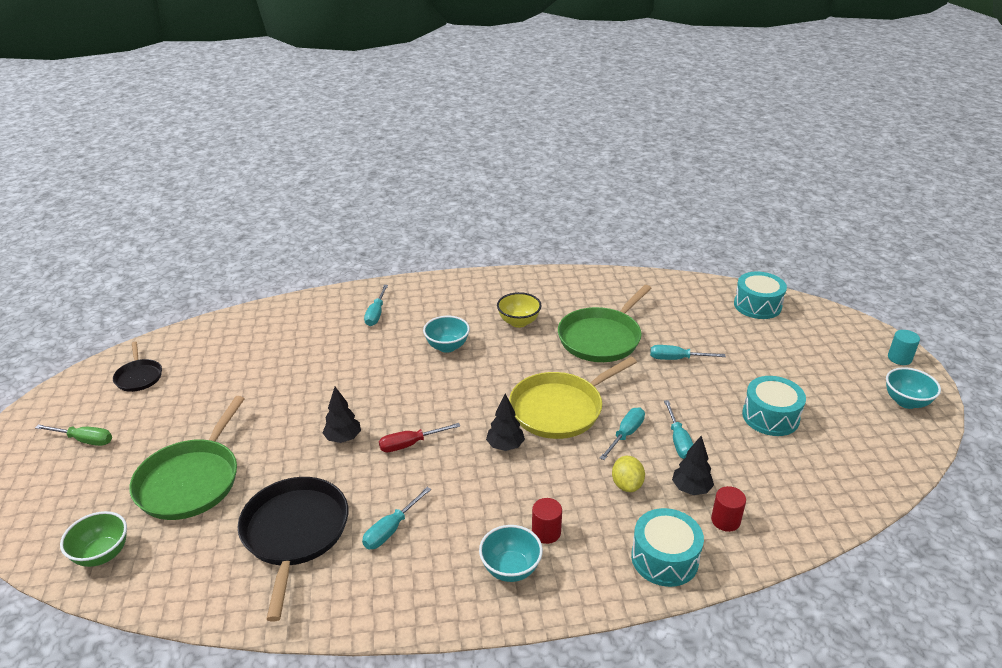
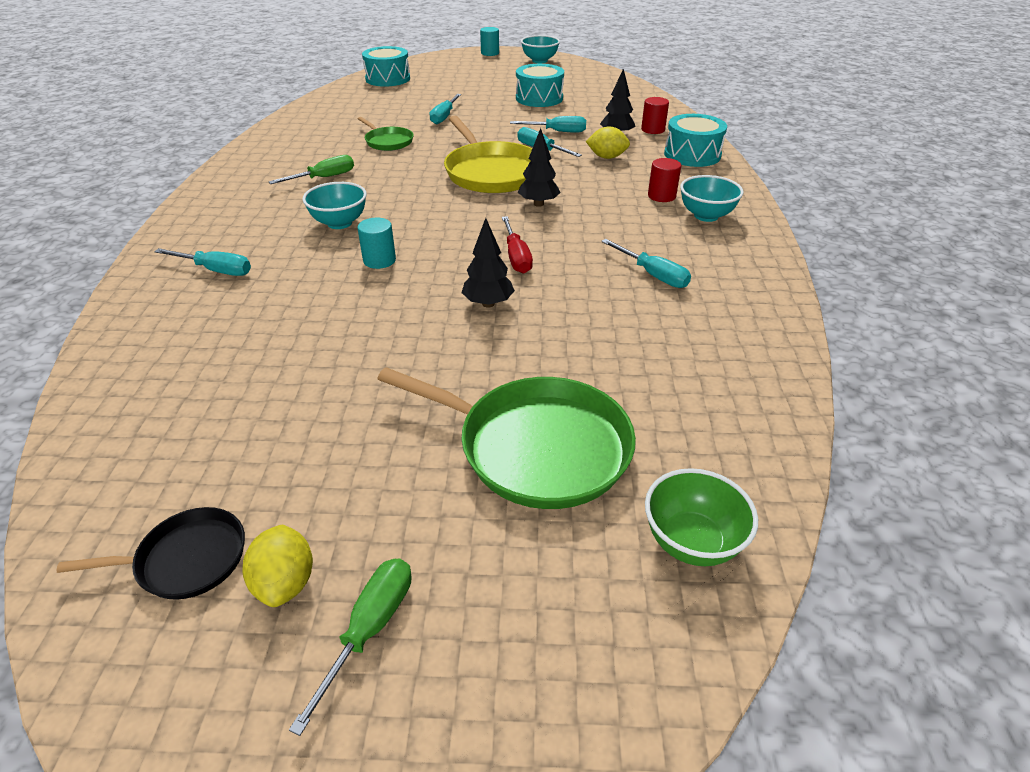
camera: 80 degrees left, 5 degrees up
black pan [238,477,348,622] -> none
yellow bowl [497,292,542,328] -> green screwdriver [269,155,354,184]
green pan [558,285,652,362] -> green pan [358,117,413,151], size x0.53
none -> yellow lemon [242,524,313,607]
none -> turquoise cylinder [358,217,396,269]

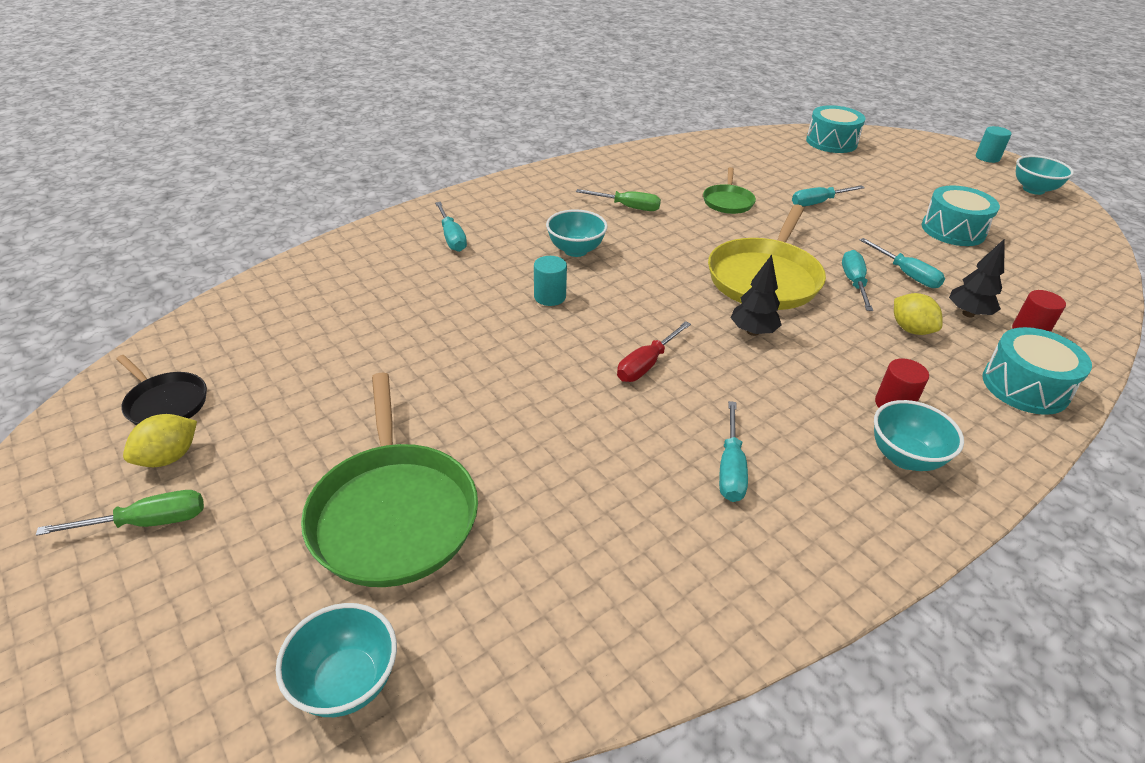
camera: 50 degrees right, 0 degrees up
black tree [462,218,515,308] -> none
green bowl [645,468,758,566] -> turquoise bowl [276,603,397,717]

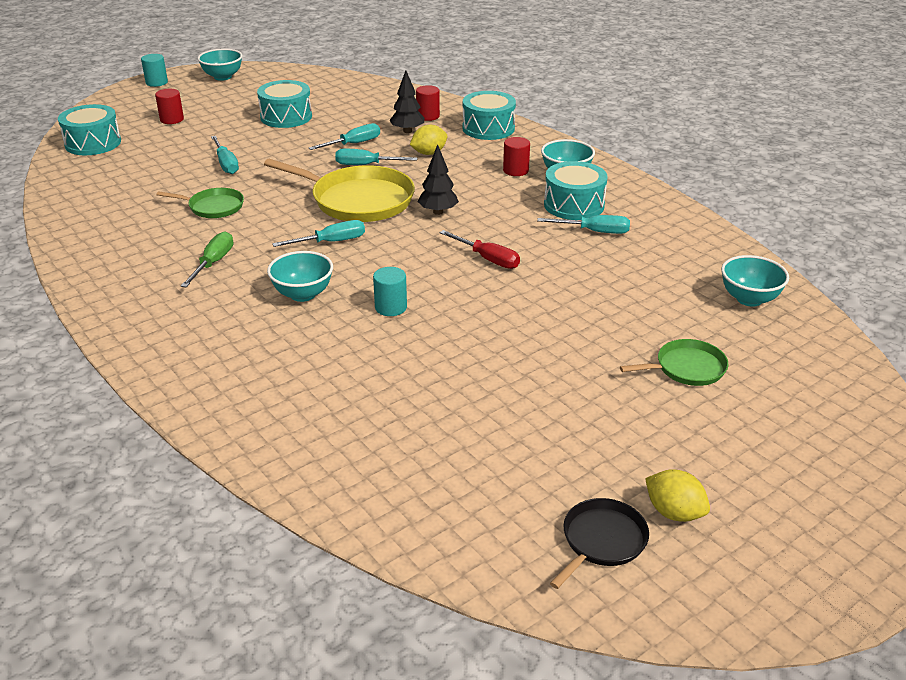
camera: 90 degrees left, 5 degrees down
green screwdriver [36,490,204,536] -> none
turquoise bowl [276,603,397,717] -> turquoise bowl moved to [721,255,789,307]
green pan [301,372,478,587] -> green pan [620,339,729,386], size x0.53
turquoise screwdriver [435,202,467,252] -> turquoise screwdriver moved to [272,220,365,247]
none -> red cylinder [155,89,184,124]
none -> turquoise drum [544,161,608,220]

